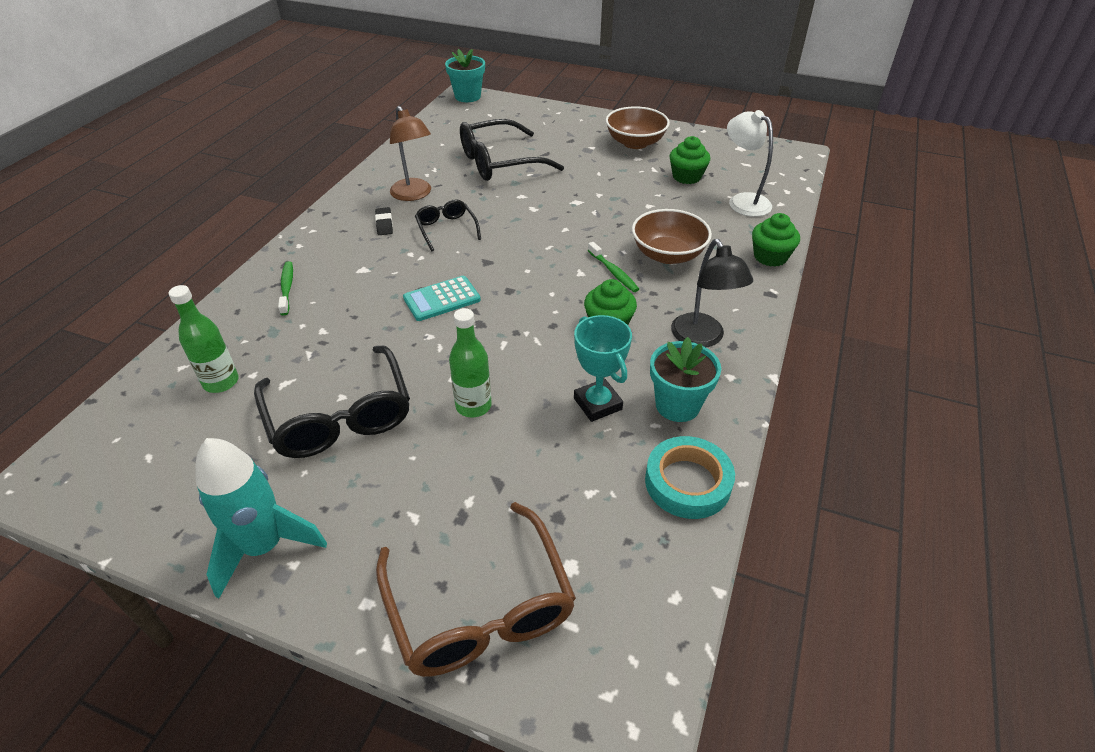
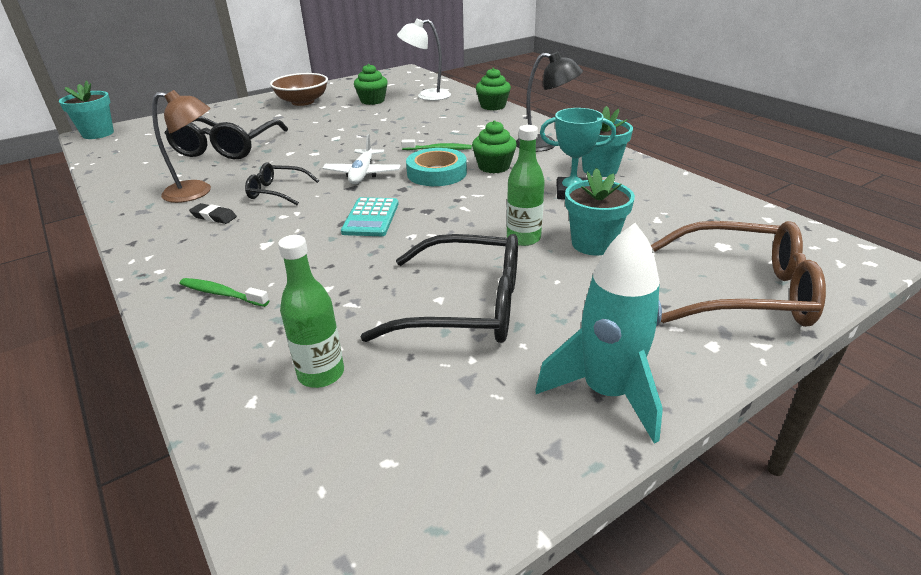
camera: 55 degrees left, 10 degrees down
brown bowl [632,209,712,264] -> none
turquoise tape [645,436,735,519] -> turquoise tape moved to [406,148,467,186]
none -> white plane [322,134,401,184]
none -> turquoise flower pot [565,168,635,255]

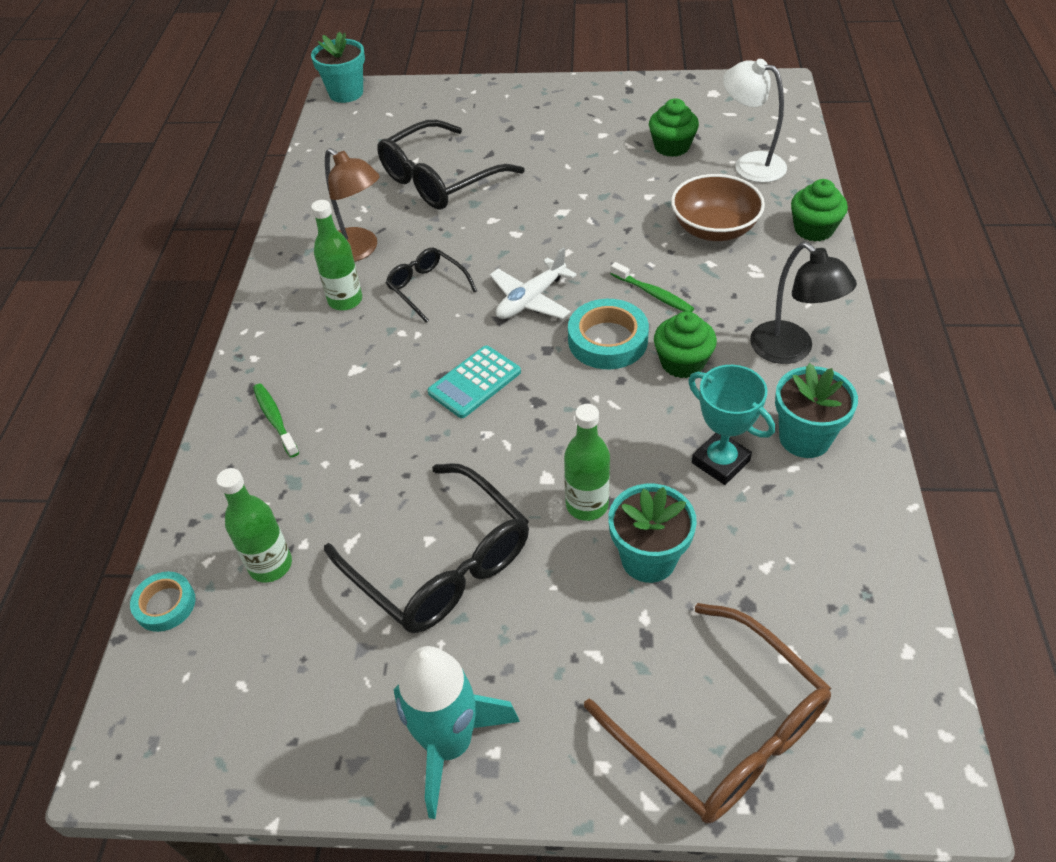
camera: 40 degrees right, 15 degrees up
black eraser [189,203,237,224] -> green bottle [311,200,362,311]
brown bowl [270,73,328,106] -> brown bowl moved to [671,174,765,241]
none -> turquoise tape [130,572,196,632]

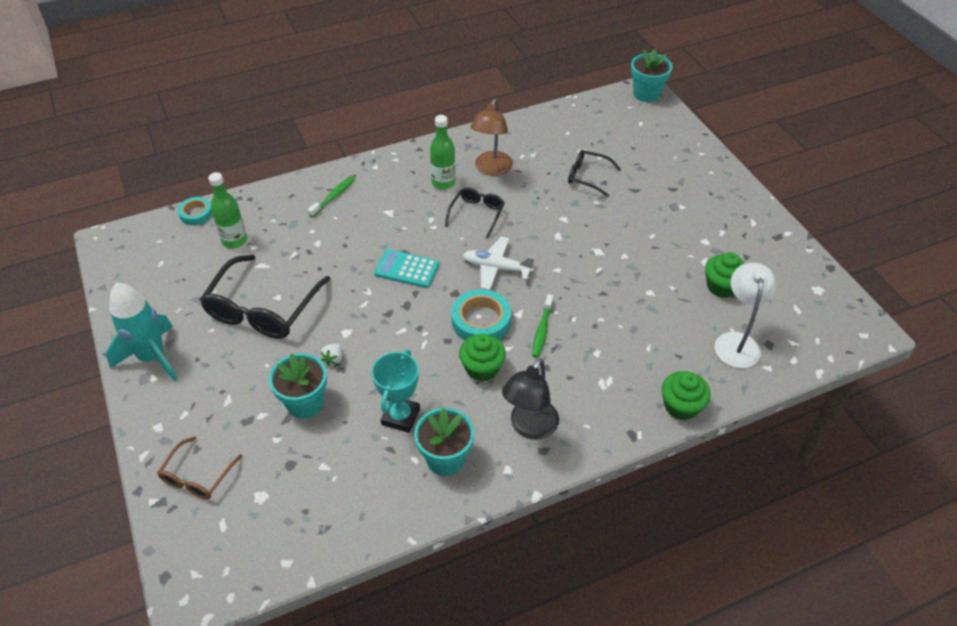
camera: 60 degrees right, 0 degrees up
black glasses [377,120,525,210] -> black glasses [568,150,621,197], size x0.54
green bottle [564,404,610,521] -> white strawberry [320,343,342,366]
brown glasses [584,603,831,823] -> brown glasses [157,436,242,499], size x0.54
brown bowl [671,174,765,241] -> none

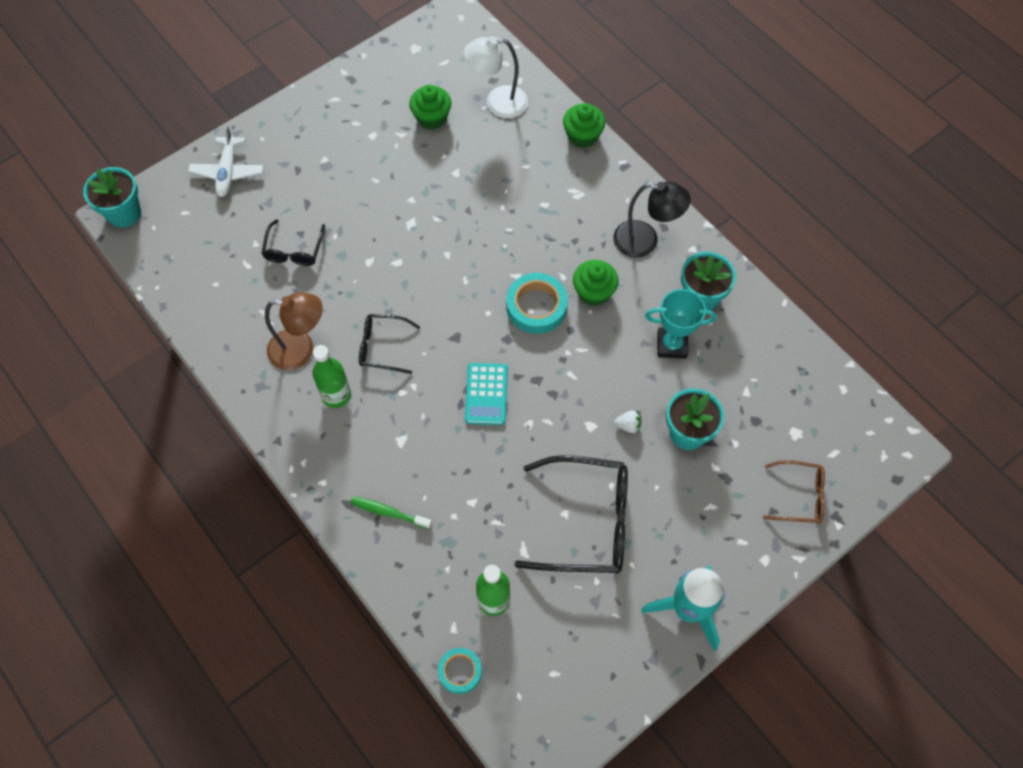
camera: 105 degrees left, 15 degrees up
white plane [463,237,534,290] -> white plane moved to [188,125,264,197]
green toothbrush [532,294,553,358] -> none

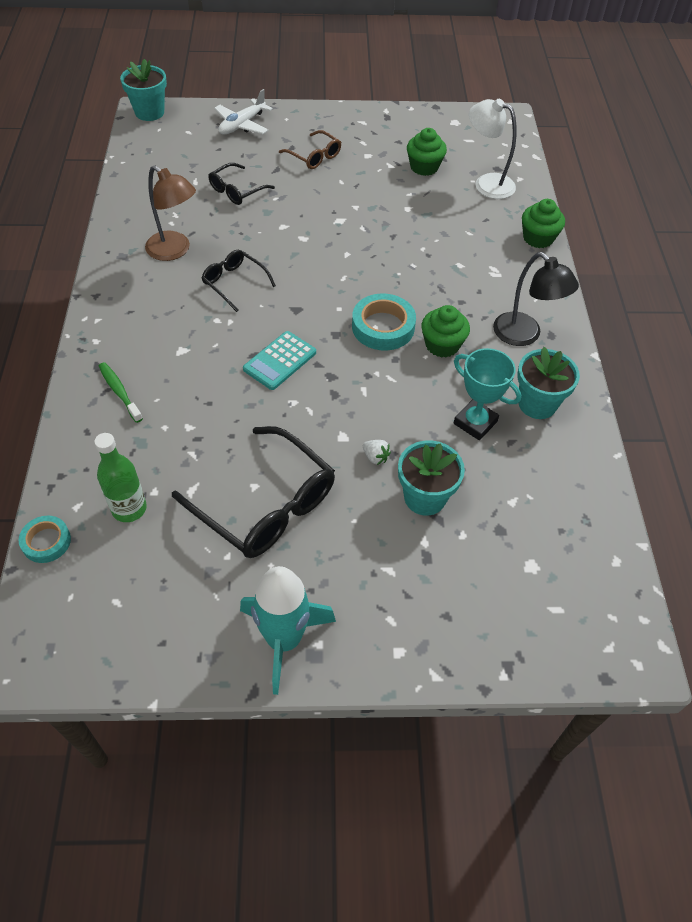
camera: 35 degrees right, 10 degrees down
green bottle [312,345,351,408] -> none
brown glasses [763,460,825,524] -> brown glasses moved to [279,130,341,169]

